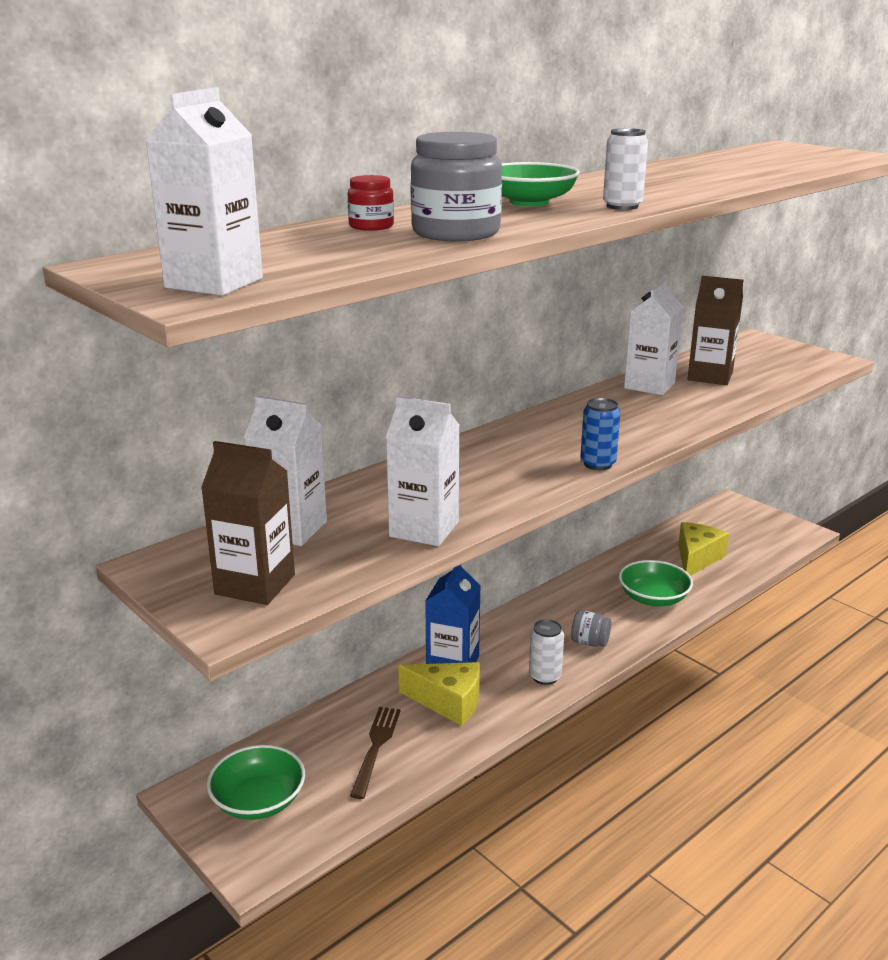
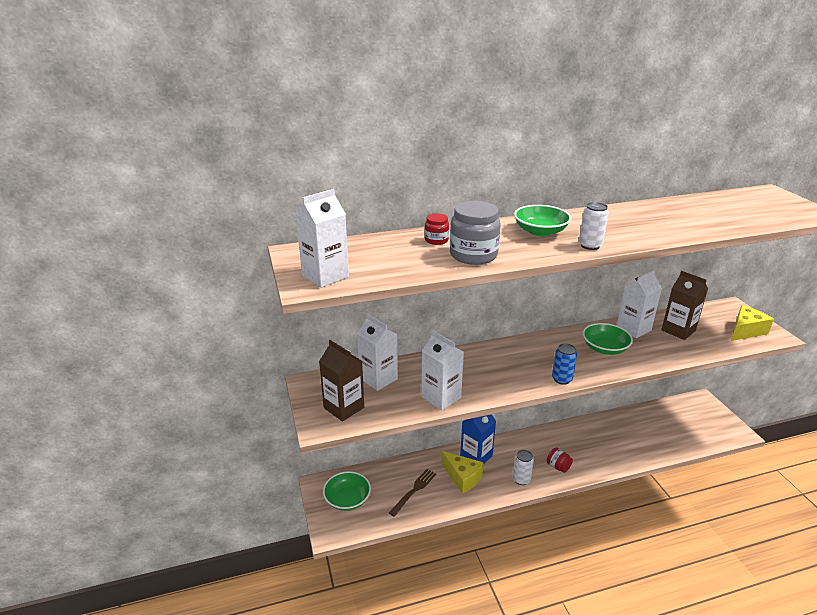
camera: 25 degrees right, 5 degrees up
grey jar [571,610,611,647] -> red jar [547,448,573,473]
green bowl [619,560,693,606] -> green bowl moved to [583,323,633,355]
yellow cheese [678,522,729,576] -> yellow cheese moved to [731,305,774,341]

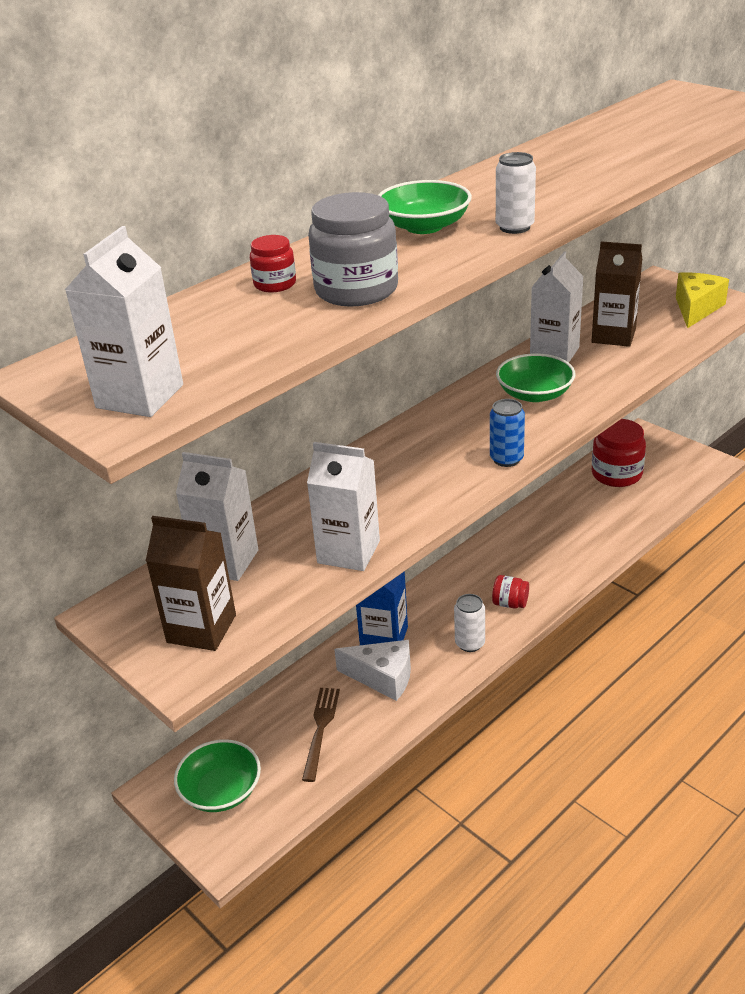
camera: 25 degrees left, 5 degrees up
yellow cheese [441,451,484,493] -> white cheese [334,640,411,701]
none -> red jar [592,419,646,487]

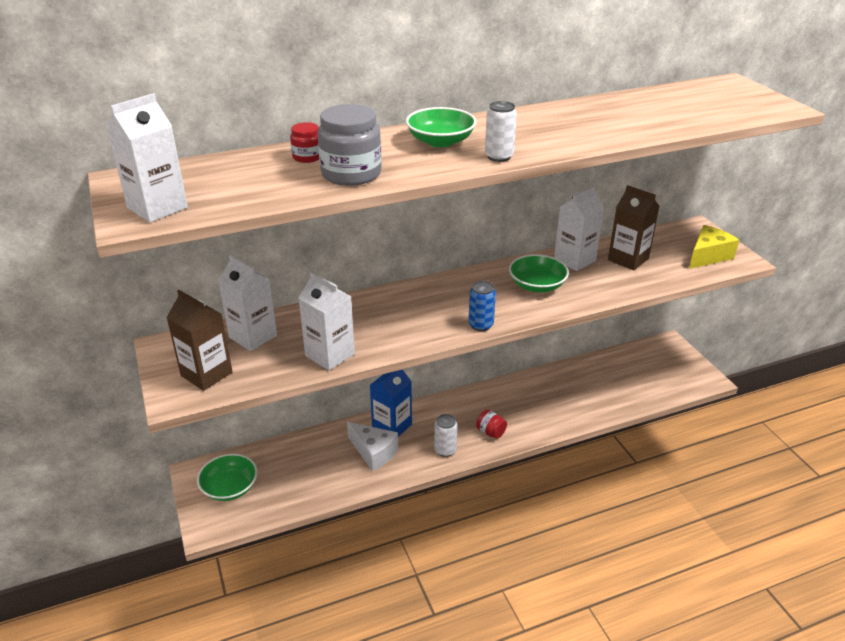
camera: 20 degrees right, 0 degrees up
brown fork [302,688,340,782] -> none
red jar [592,419,646,487] -> none

